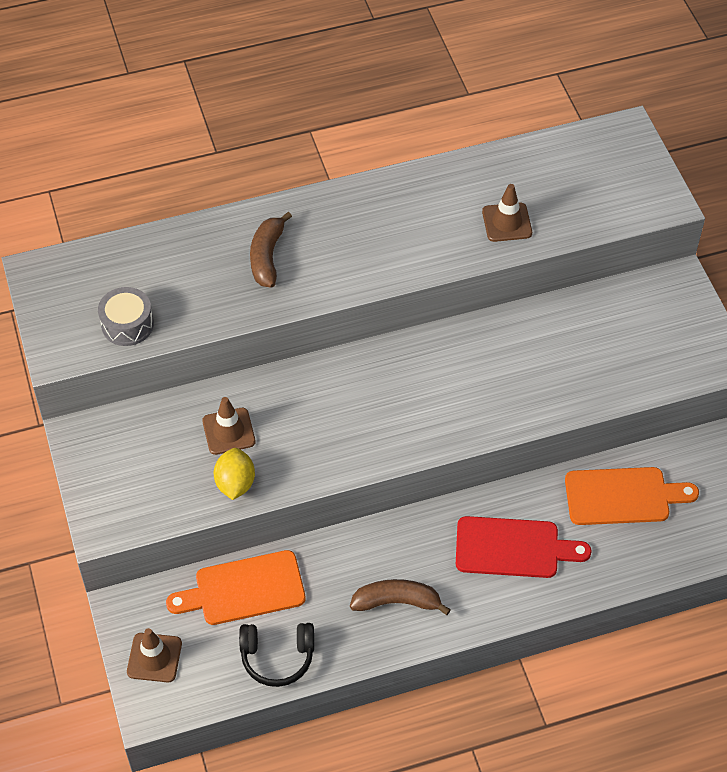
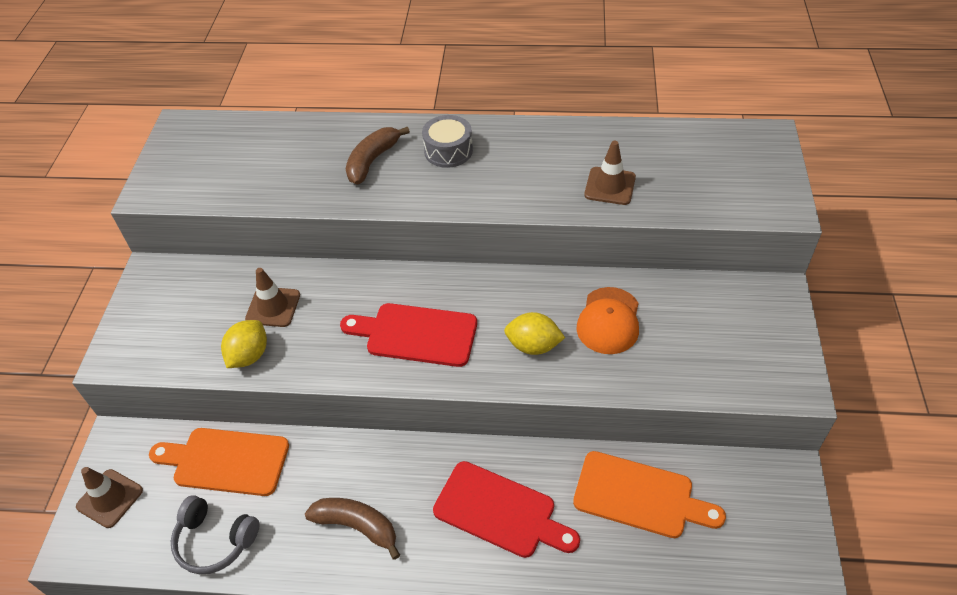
camera: 25 degrees right, 5 degrees down
grey drum [98,287,154,346] -> grey drum moved to [422,115,473,168]
black headphones [239,623,314,687] -> grey headphones [171,495,260,574]
none -> red cutting board [340,303,477,367]
none -> yellow lemon [504,312,565,355]
none -> orange cap [577,287,639,354]

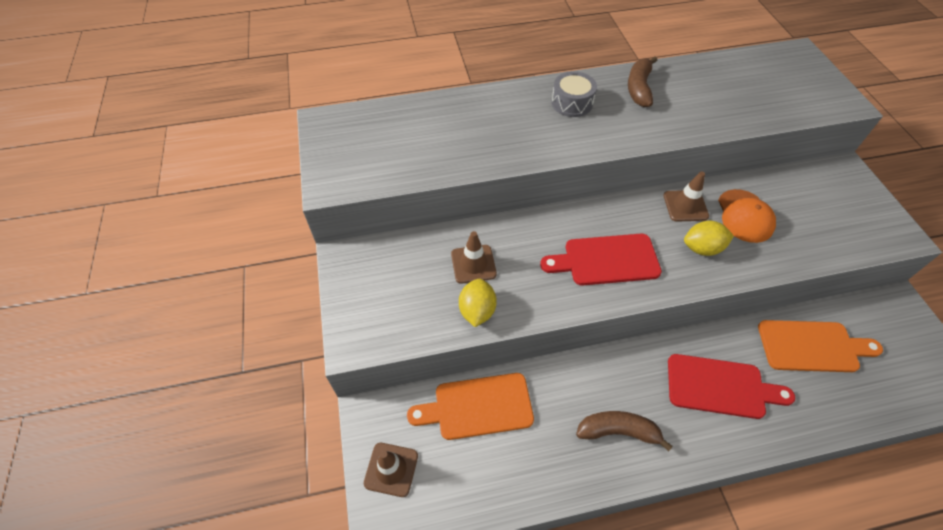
camera: 20 degrees left, 5 degrees up
grey headphones [171,495,260,574] -> none
brown banana [346,126,410,185] -> brown banana moved to [628,56,657,107]
brown traffic cone [584,141,636,205] -> brown traffic cone moved to [664,171,709,222]

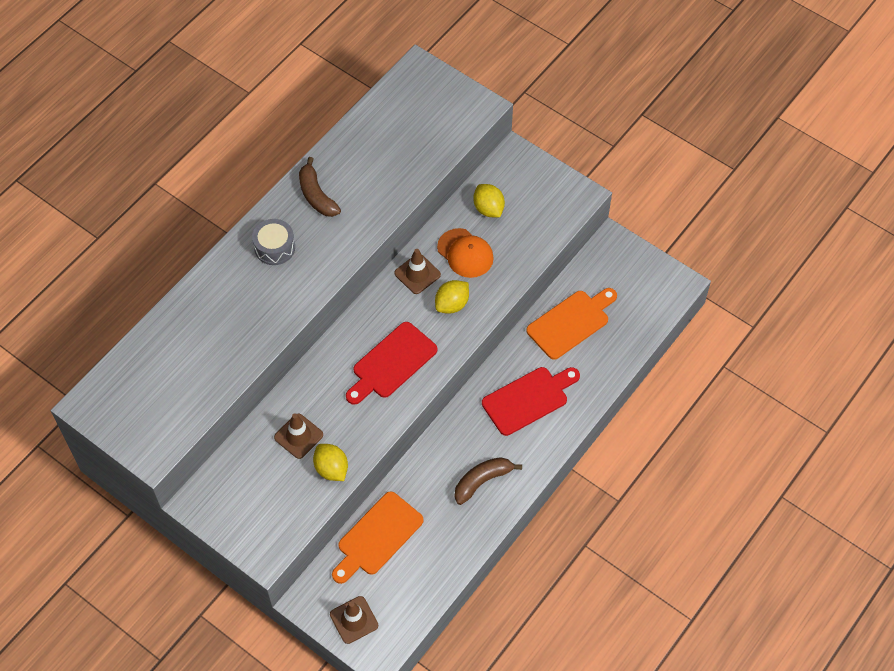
camera: 40 degrees left, 5 degrees up
none -> yellow lemon [473,184,505,217]

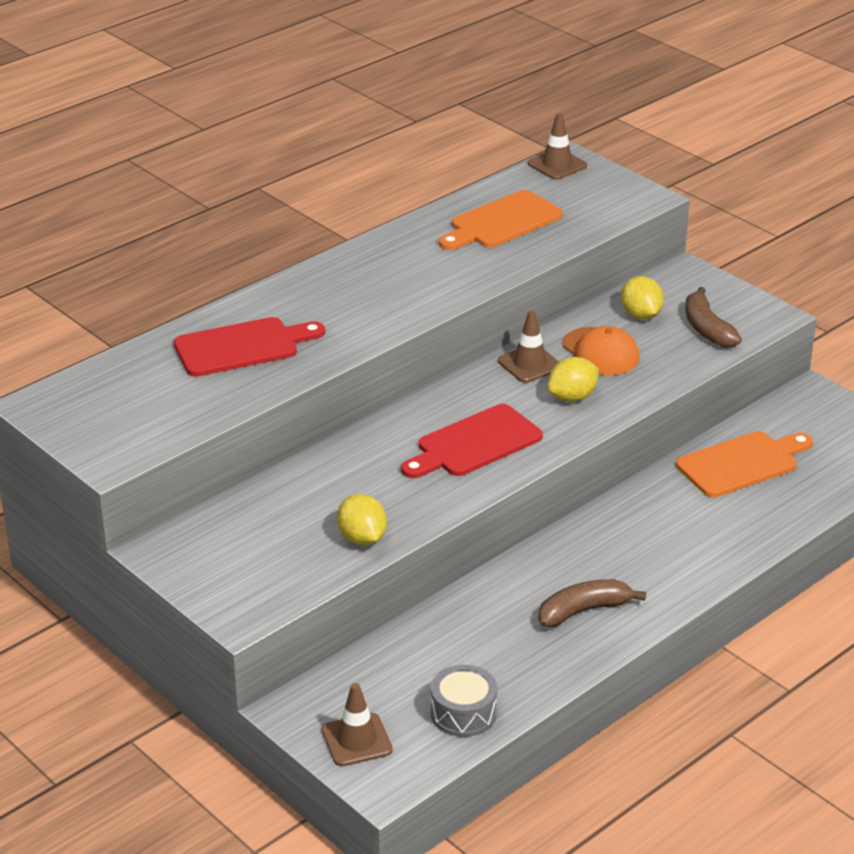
camera: 10 degrees right, 25 degrees down
grey drum [252,219,295,265] -> grey drum moved to [431,665,497,737]
brown traffic cone [274,414,323,459] -> brown traffic cone moved to [528,113,587,180]
brown banana [299,157,341,217] -> brown banana moved to [685,287,742,348]
orange cutting board [332,491,424,584] -> orange cutting board moved to [439,190,563,250]
red cutting board [482,367,580,436] -> red cutting board moved to [174,317,325,377]

